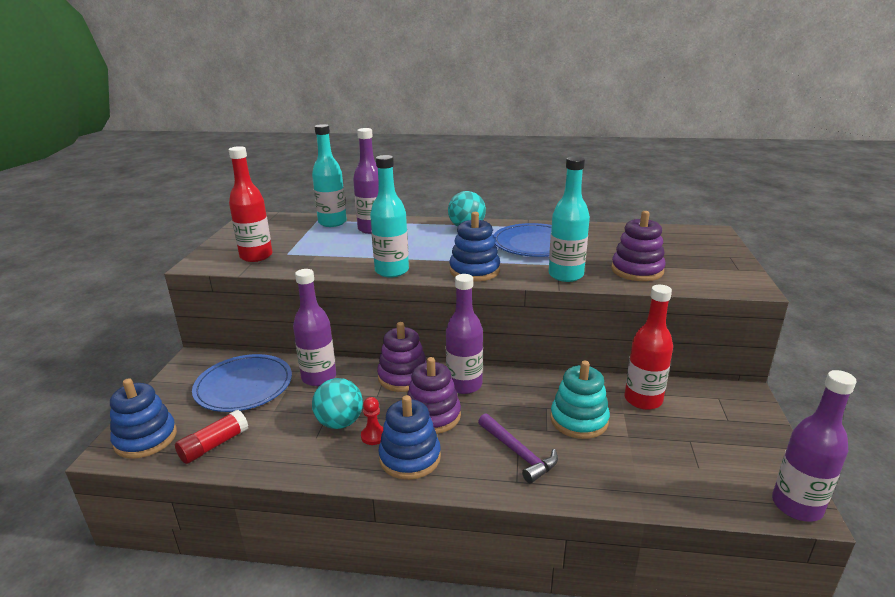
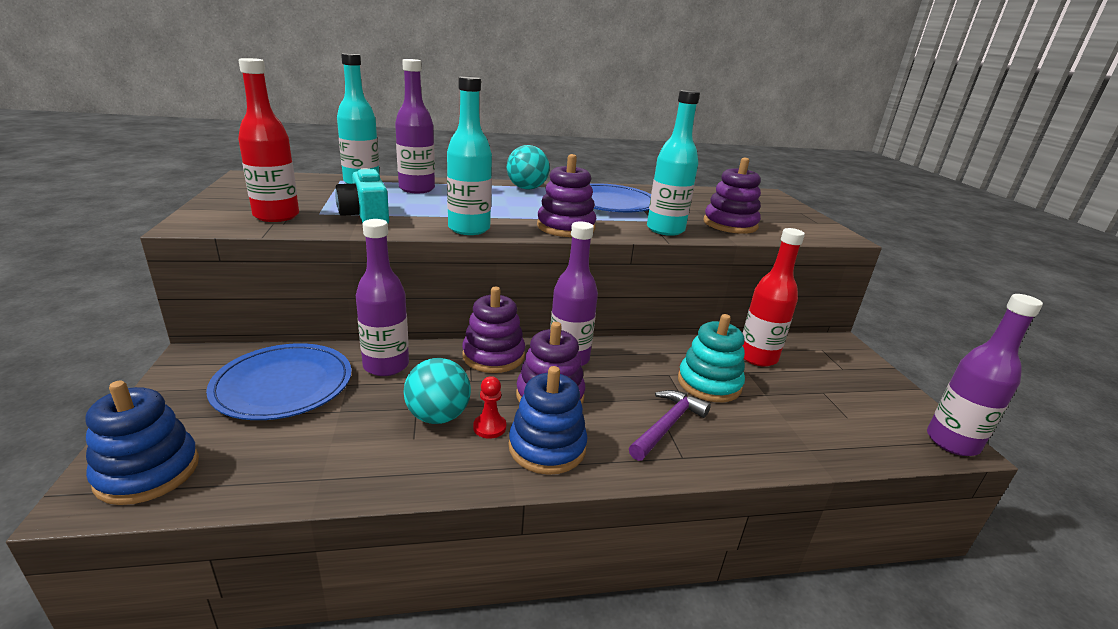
camera: 20 degrees left, 0 degrees up
red glue stick [175,410,248,464] -> none
blue stacking toy [450,212,500,282] -> purple stacking toy [537,154,597,237]
purple hammer [478,413,558,483] -> purple hammer turned 90 degrees counterclockwise [629,390,711,461]
none -> turquoise camera [335,168,389,223]

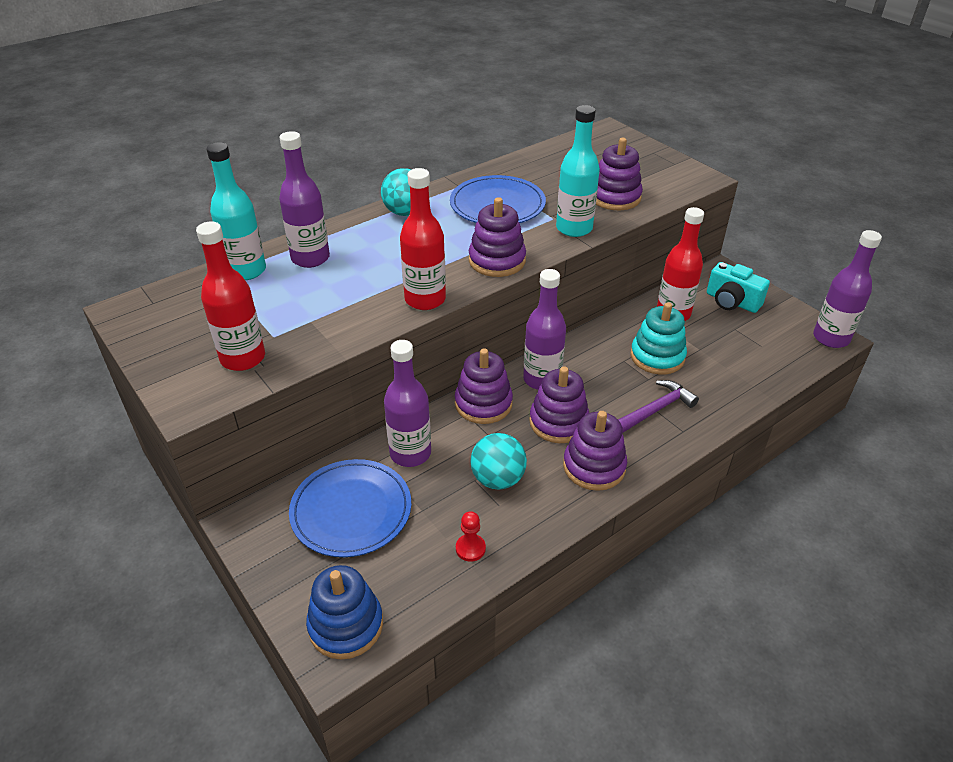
camera: 25 degrees left, 15 degrees up
turquoise camera [335,168,389,223] -> turquoise camera moved to [707,262,770,313]
turquoise bottle [447,76,492,235] -> red bottle [400,168,446,310]
red pawn [473,376,506,439] -> red pawn moved to [456,511,486,562]
blue stacking toy [509,366,587,475] -> purple stacking toy [563,411,627,491]
purple hammer [629,390,711,461] -> purple hammer turned 45 degrees clockwise [618,380,699,433]

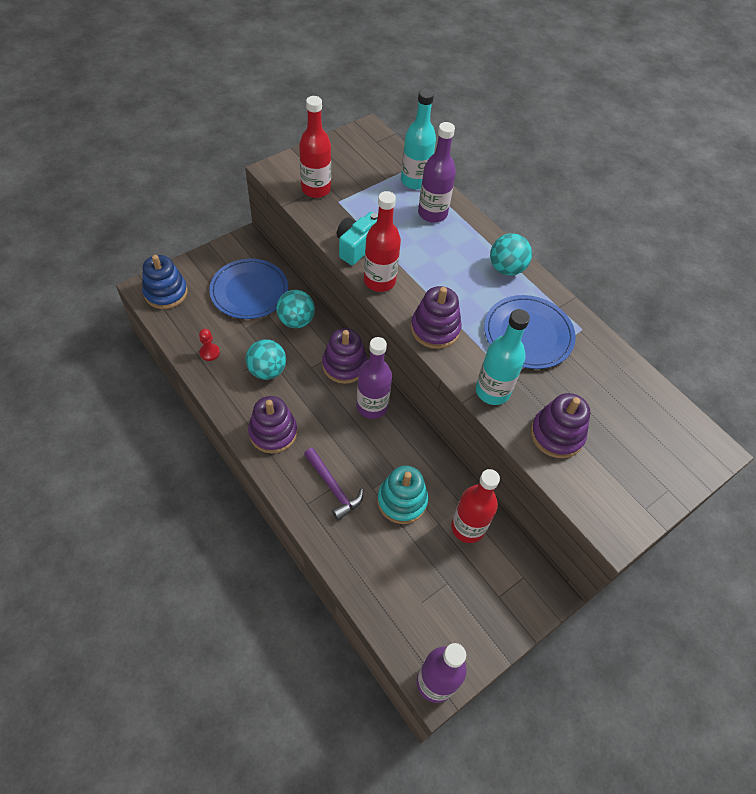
camera: 85 degrees right, 15 degrees up
purple bottle [384,340,431,467] -> turquoise ball [276,290,315,328]
purple stacking toy [529,367,589,443] -> none
turquoise camera [707,262,770,313] -> turquoise camera moved to [337,212,378,265]

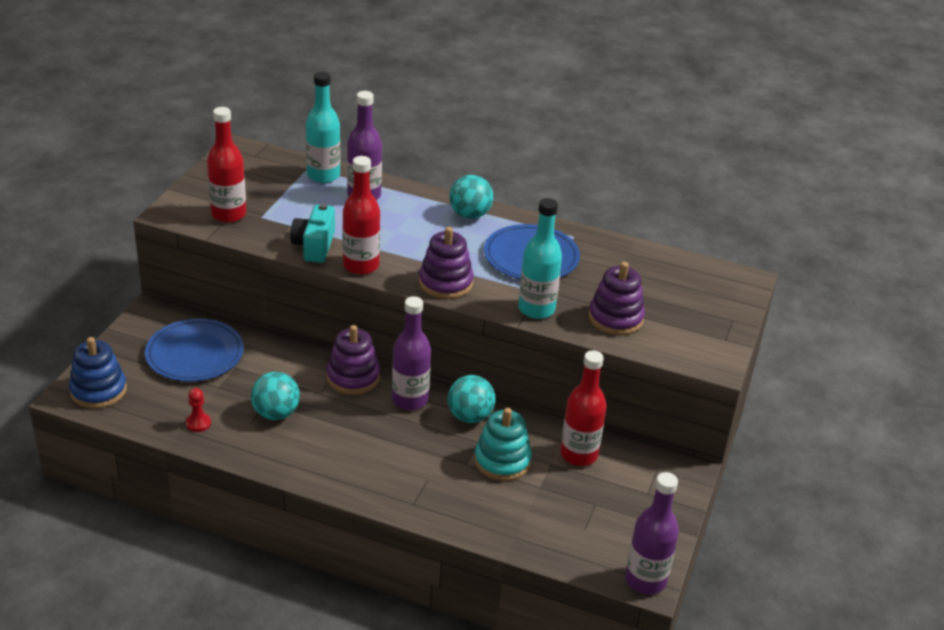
camera: 30 degrees left, 20 degrees down
purple stacking toy [248,396,297,454] -> none
turquoise ball [276,290,315,328] -> turquoise ball moved to [447,375,496,423]
purple hammer [304,448,363,520] -> none

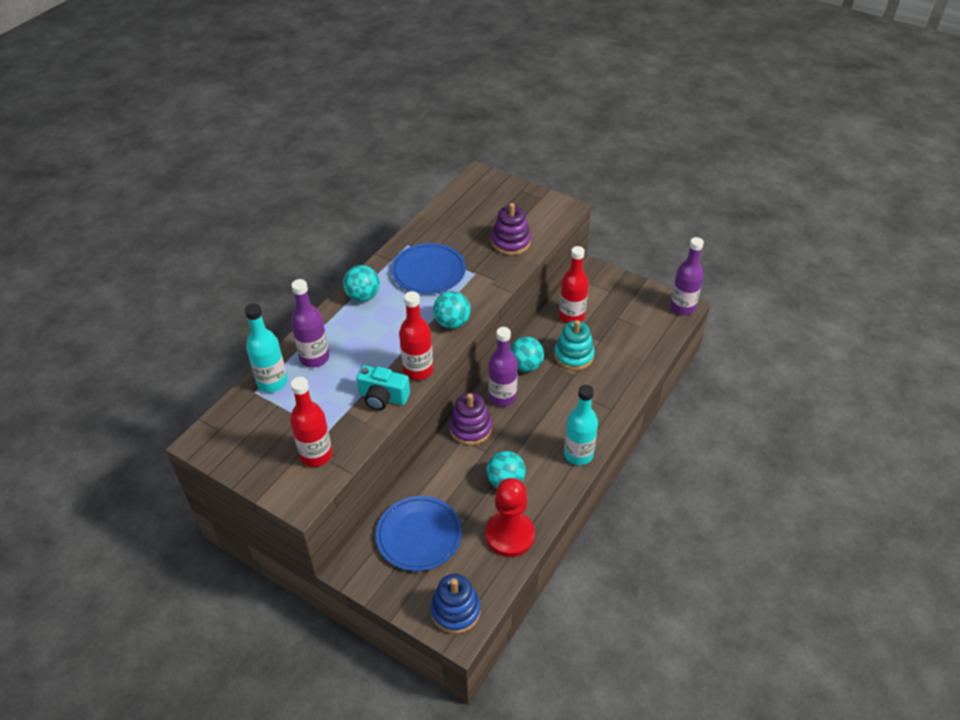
camera: 75 degrees left, 10 degrees up
red pawn [186,388,211,432] -> red pawn [486,478,535,557], size x2.39
purple stacking toy [419,227,474,299] -> turquoise ball [433,291,471,329]
turquoise bottle [518,198,562,319] -> turquoise bottle moved to [564,385,598,465]

